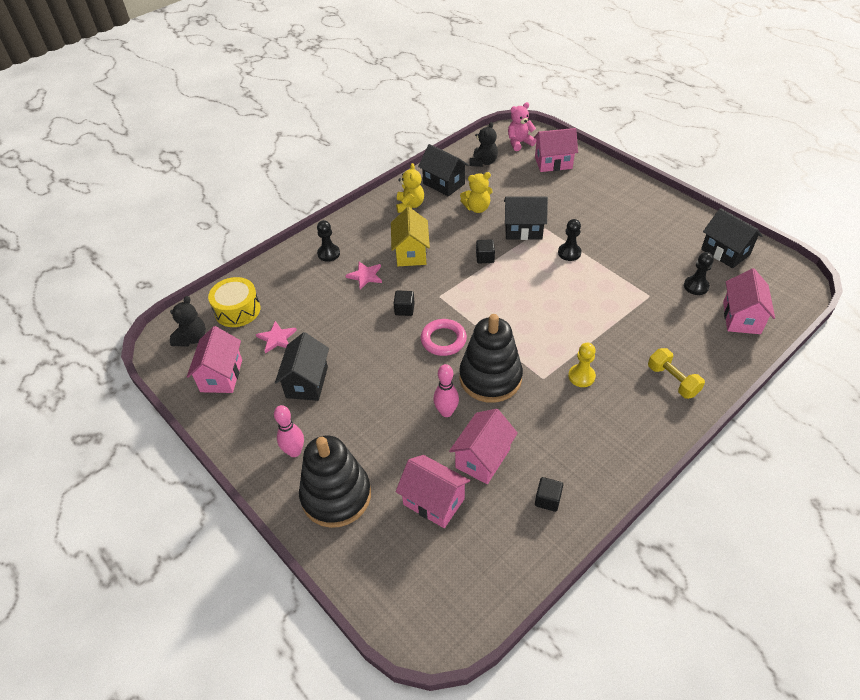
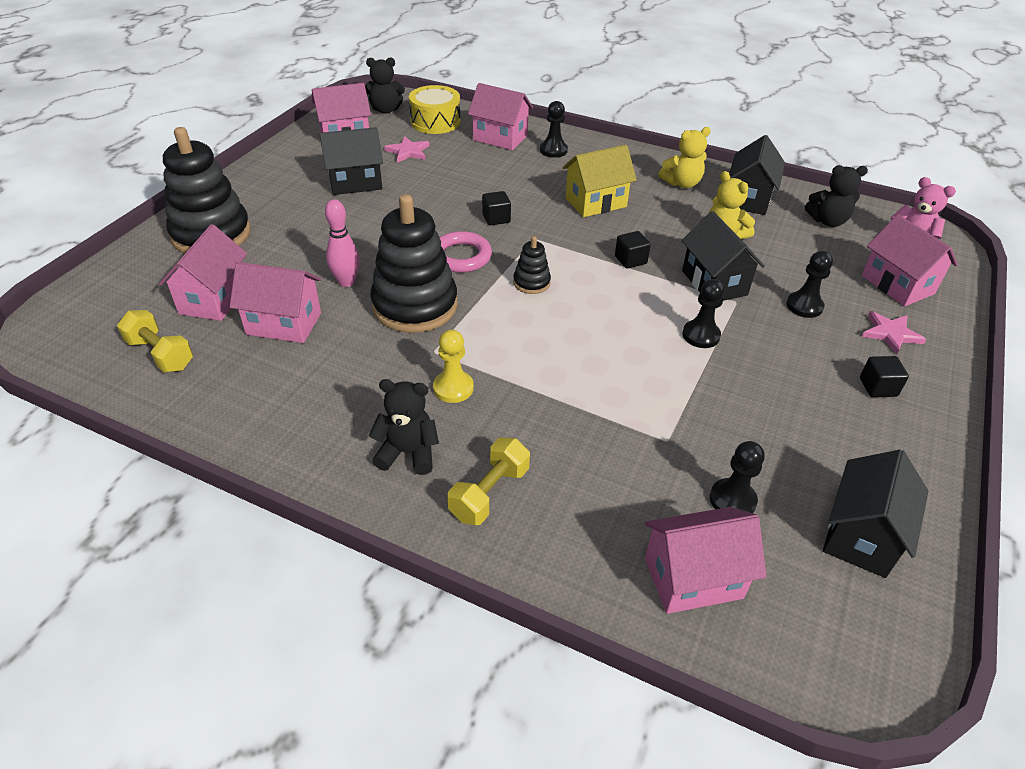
camera: 65 degrees right, 5 degrees down
pink bowling pin [274,405,304,457] -> none
pink star [345,262,382,290] -> pink star moved to [862,311,927,355]
black cube [535,477,563,512] -> black cube moved to [860,356,909,397]
none -> yellow dumbbell [117,310,193,372]
none -> black teddy bear [369,379,439,475]
none -> pink house [468,83,533,150]
none -> black stacking toy [513,236,551,294]
none -> black pawn [787,251,833,318]

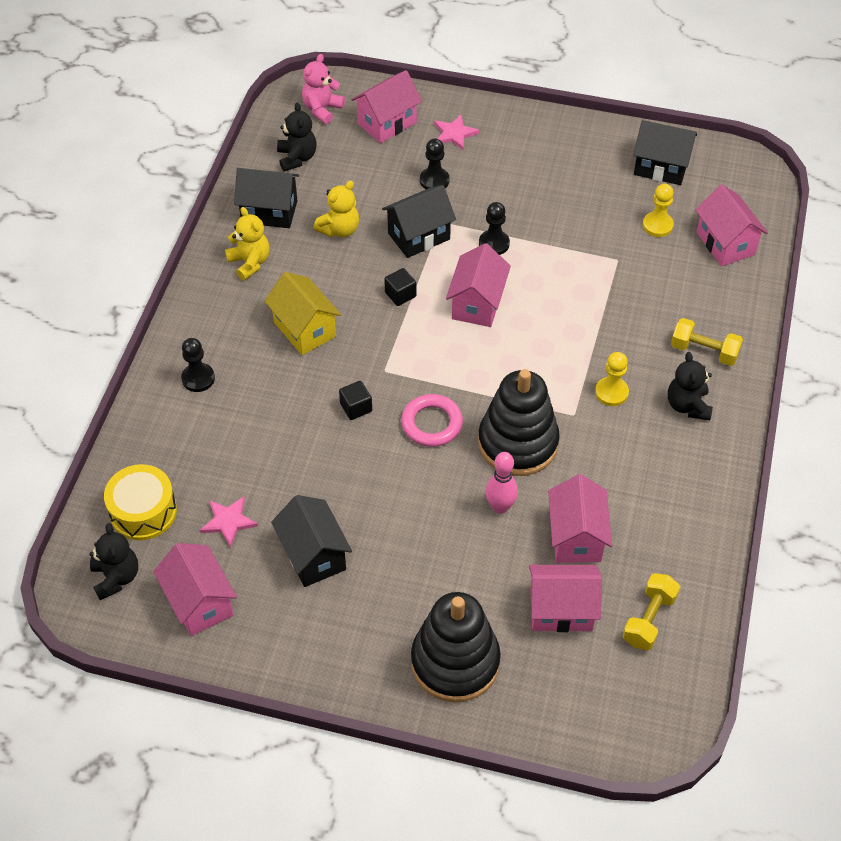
camera: 100 degrees left, 10 degrees up
pink house [468,83,533,150] -> pink house moved to [446,243,511,327]
black stacking toy [513,236,551,294] -> none
black pawn [710,441,765,513] -> yellow pawn [643,184,674,237]
black cube [860,356,909,397] -> none

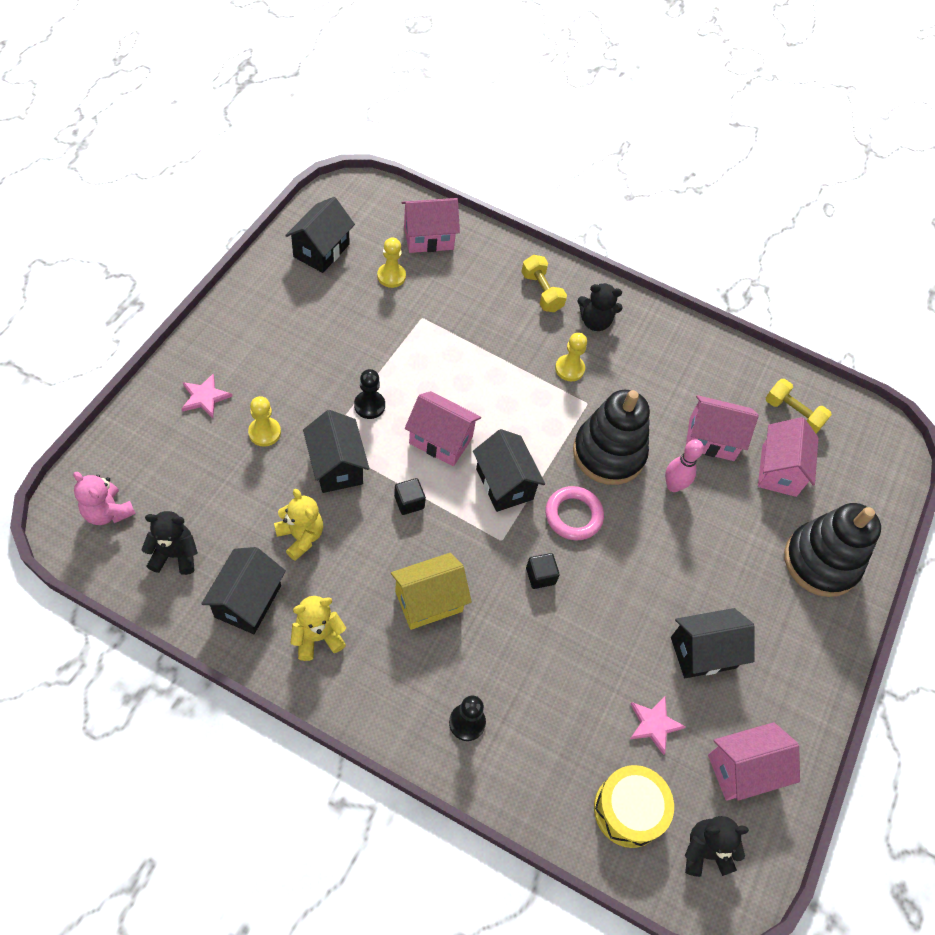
camera: 85 degrees left, 5 degrees up
pink house [351,70,422,143] -> none
black pawn [420,138,449,189] -> yellow pawn [248,396,281,447]
yellow dumbbell [671,318,743,366] -> yellow dumbbell turned 60 degrees counterclockwise [521,255,567,312]
none -> black house [473,429,545,512]

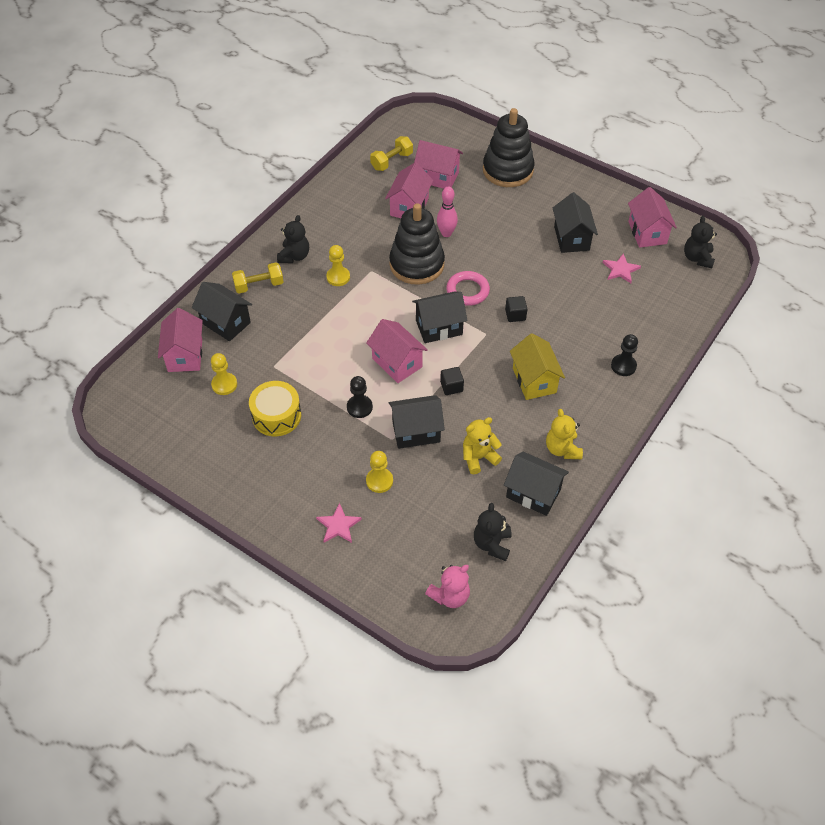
camera: 75 degrees left, 5 degrees down
black house [285,197,355,273] -> black house moved to [192,282,252,341]
pink house [405,391,481,466] -> pink house turned 75 degrees counterclockwise [366,319,428,383]
yellow drum [594,765,674,848] -> yellow drum moved to [249,381,301,437]

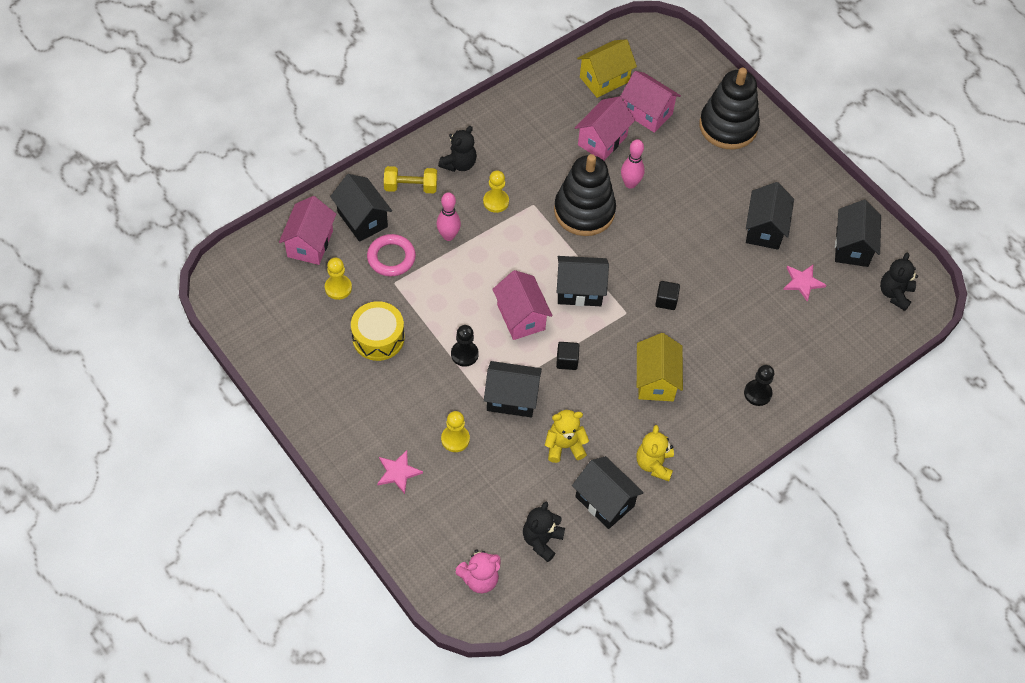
camera: 15 degrees right, 5 degrees up
yellow dumbbell [370,136,413,171] -> yellow house [577,39,637,98]
pink ring [446,271,490,306] -> pink ring moved to [367,234,416,276]
pink house [628,187,677,248] -> black house [835,200,881,267]
none -> pink bowling pin [436,192,461,241]

